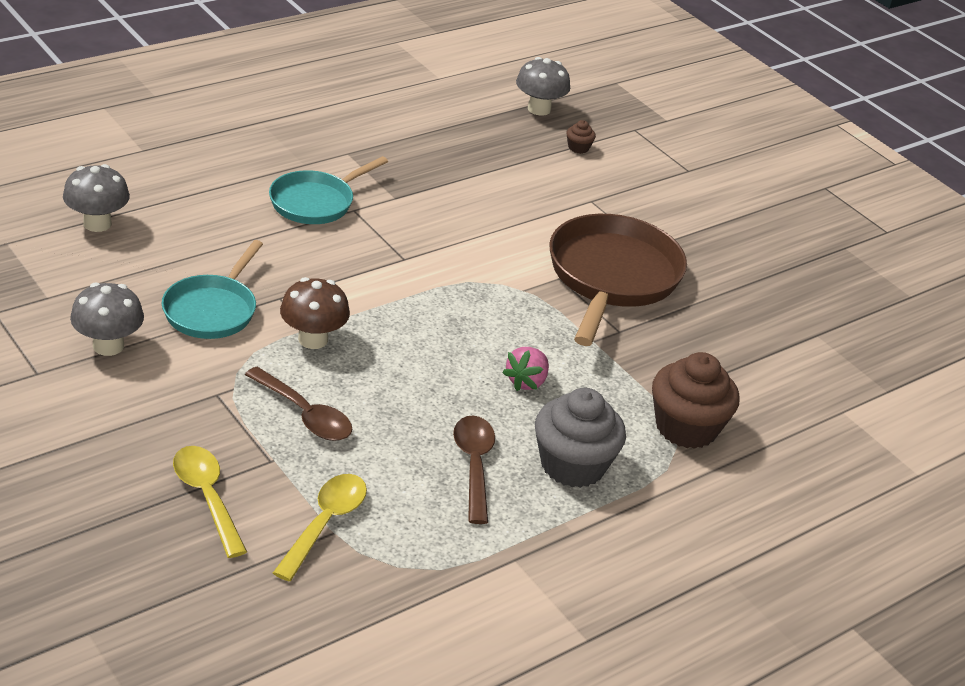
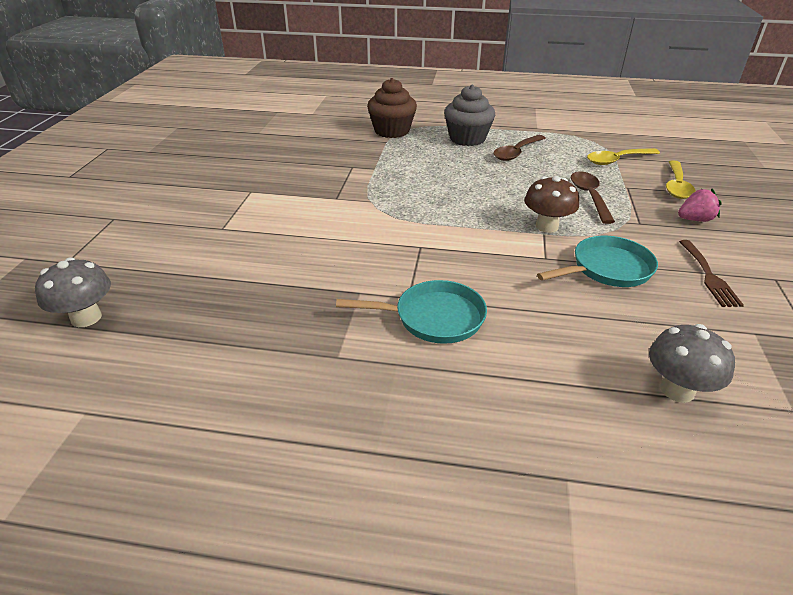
camera: 130 degrees left, 0 degrees up
grey mushroom [70,282,144,356] -> brown fork [679,240,744,307]
pink strawberry [502,347,549,391] -> pink strawberry moved to [678,189,722,222]
brown pan [550,214,687,346] -> none
brown cupcake [566,120,596,154] -> none

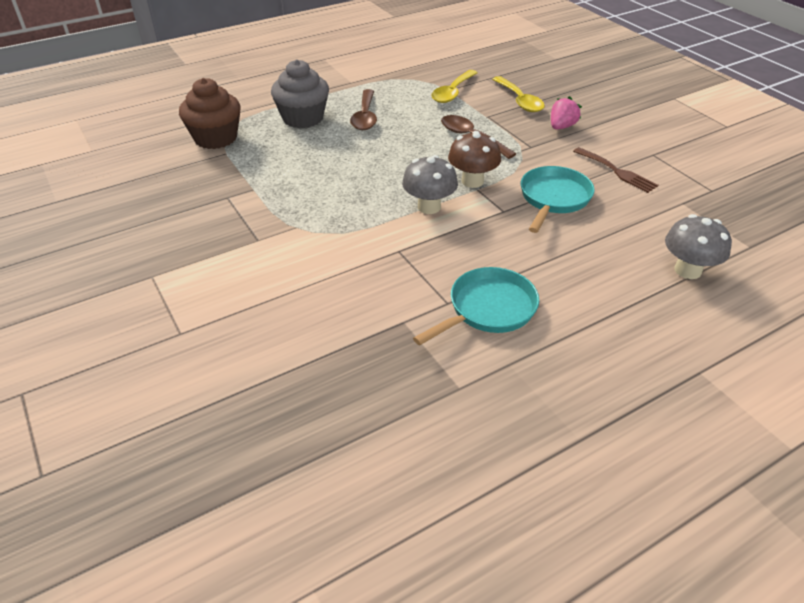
camera: 40 degrees left, 5 degrees up
grey mushroom [35,257,111,327] -> grey mushroom moved to [402,155,458,214]

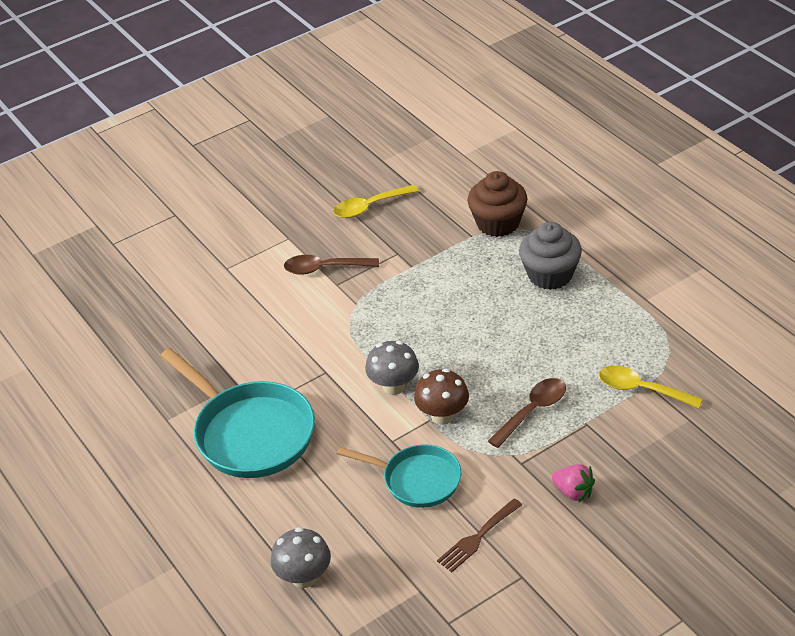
camera: 90 degrees right, 0 degrees up
brown spoon [350,89,377,130] -> brown spoon moved to [284,255,379,275]
turquoise pan [413,267,539,345] -> turquoise pan [161,348,315,478], size x1.63
yellow spoon [492,76,545,112] -> yellow spoon moved to [333,185,419,218]

